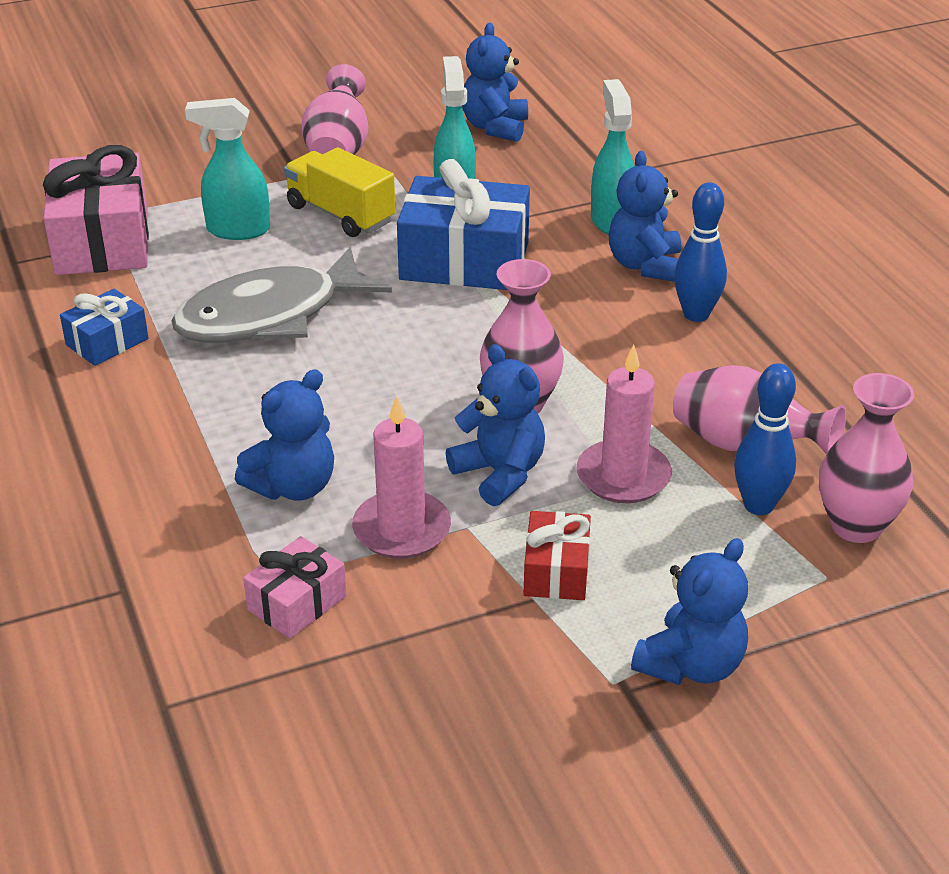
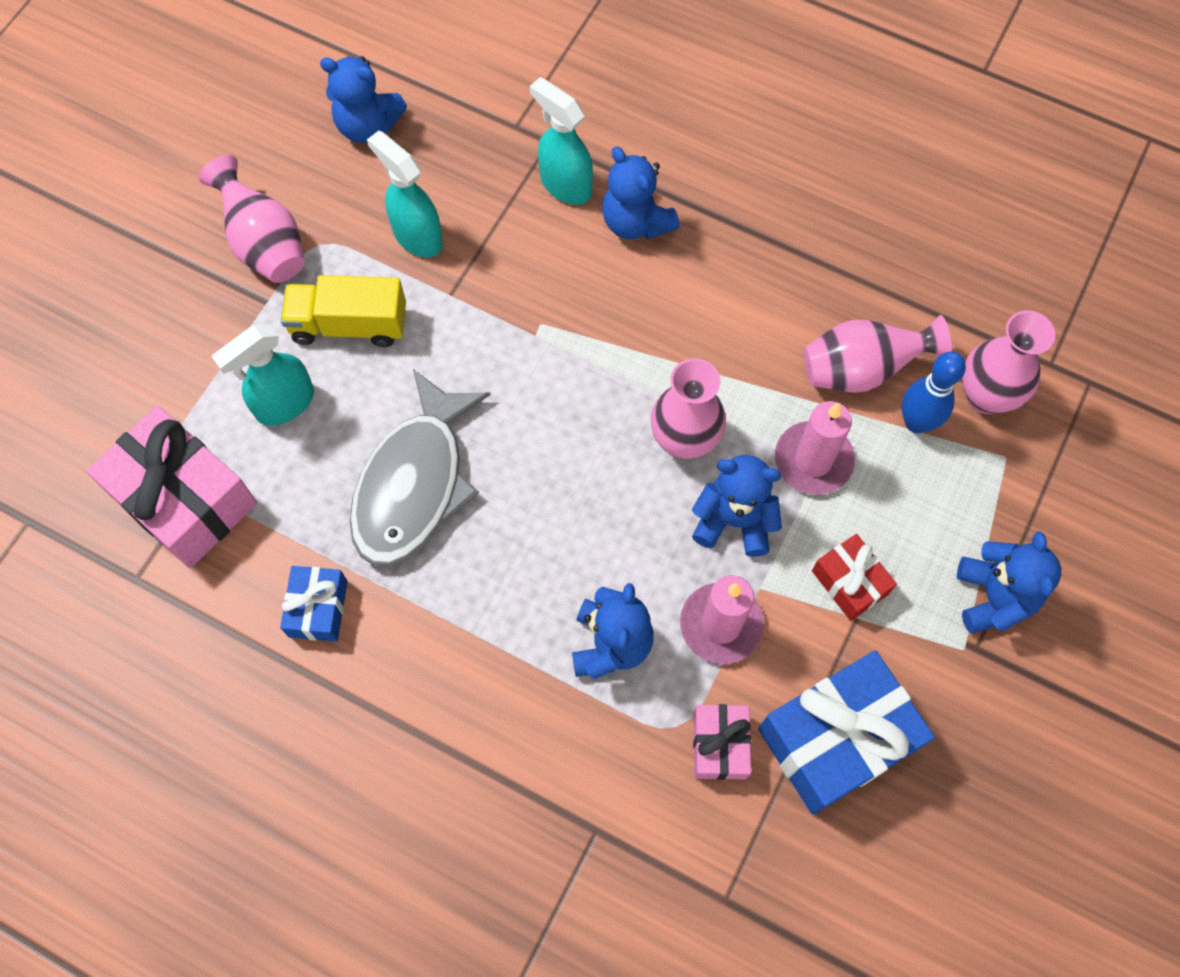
camera: 40 degrees left, 30 degrees up
blue gift [397,159,530,290] -> blue gift moved to [758,651,935,815]
blue teddy bear [462,23,528,142] -> blue teddy bear turned 45 degrees counterclockwise [320,56,407,143]
blue bowling pin [674,182,727,322] -> none

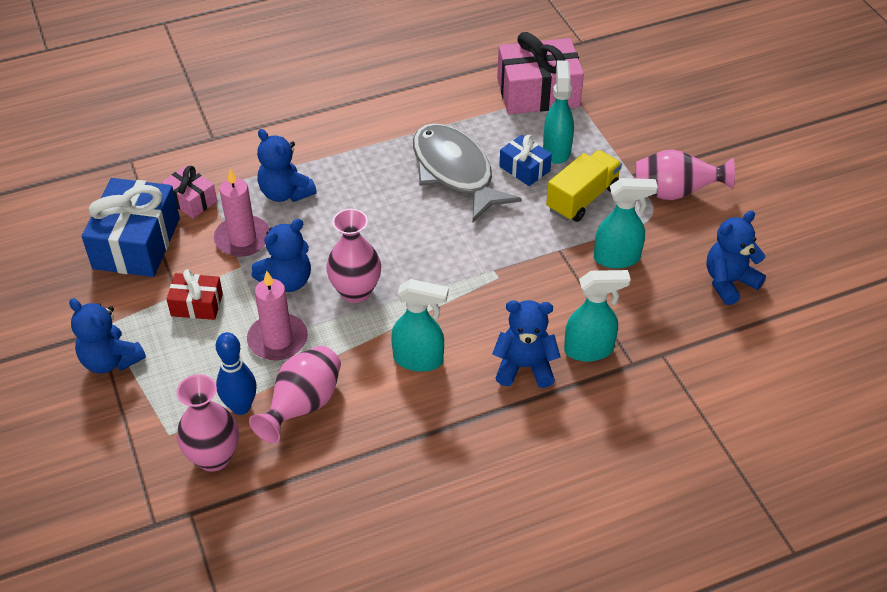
camera: 130 degrees right, 20 degrees down
blue gift [280,566,347,642] -> blue gift moved to [499,135,552,186]
none -> turquoise spray bottle [391,279,449,372]

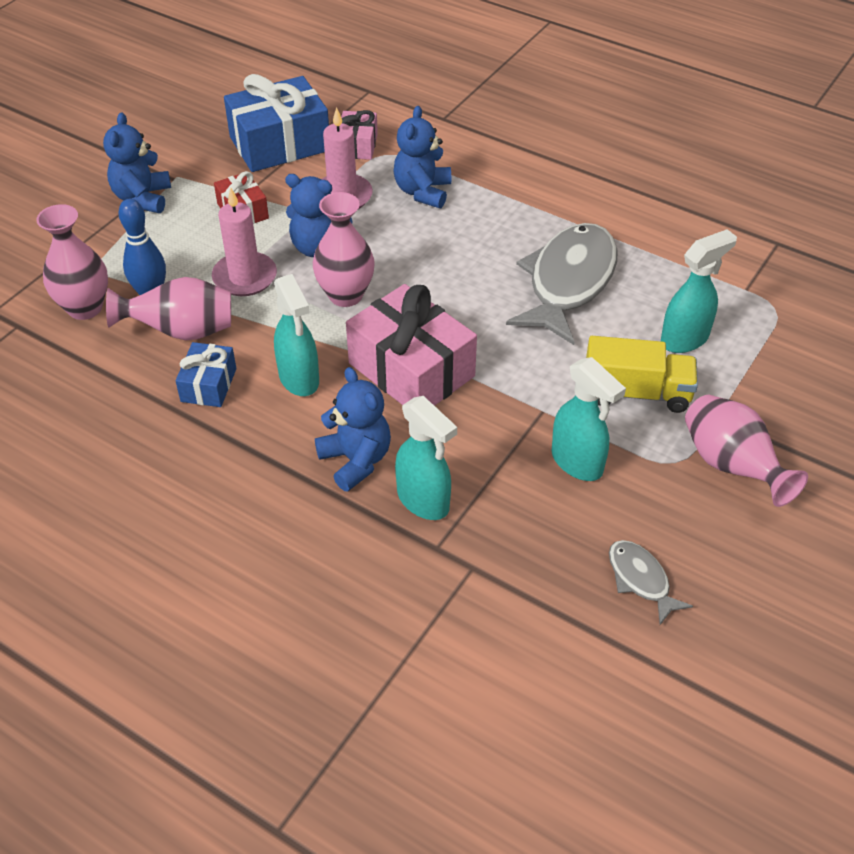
camera: 55 degrees right, 0 degrees up
pink gift [497,32,584,114] -> pink gift moved to [346,284,477,406]
blue gift [499,135,552,186] -> blue gift moved to [176,342,236,407]
blue teddy bear [706,211,766,305] -> grey fish [609,540,693,625]

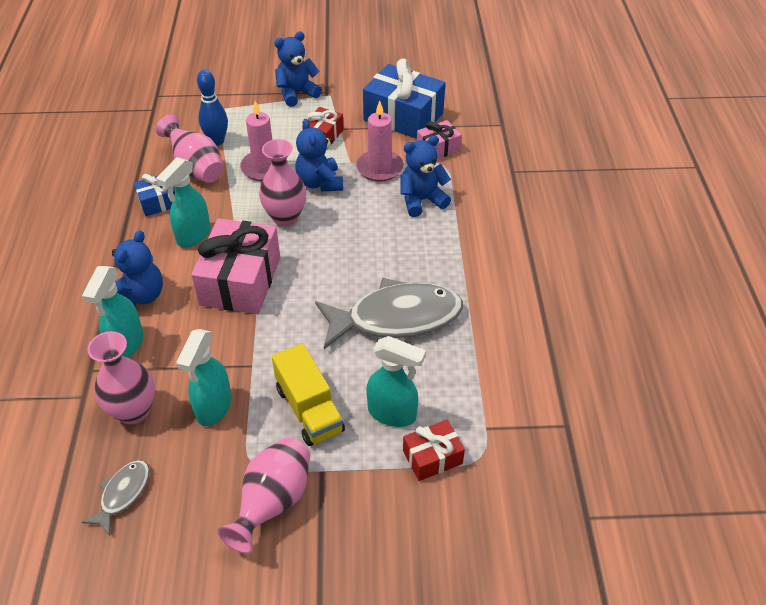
camera: 55 degrees right, 0 degrees up
pink vase [36,204,108,320] -> pink vase moved to [87,331,155,424]
none -> red gift [403,420,465,481]

